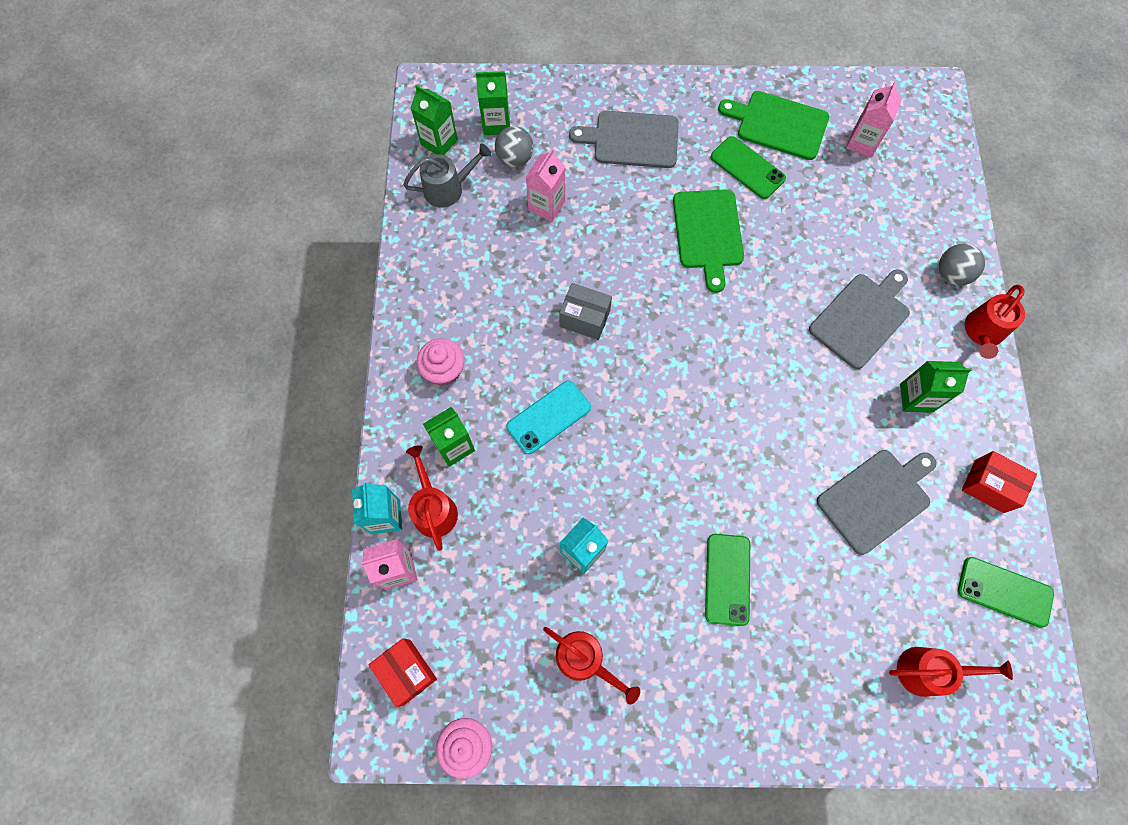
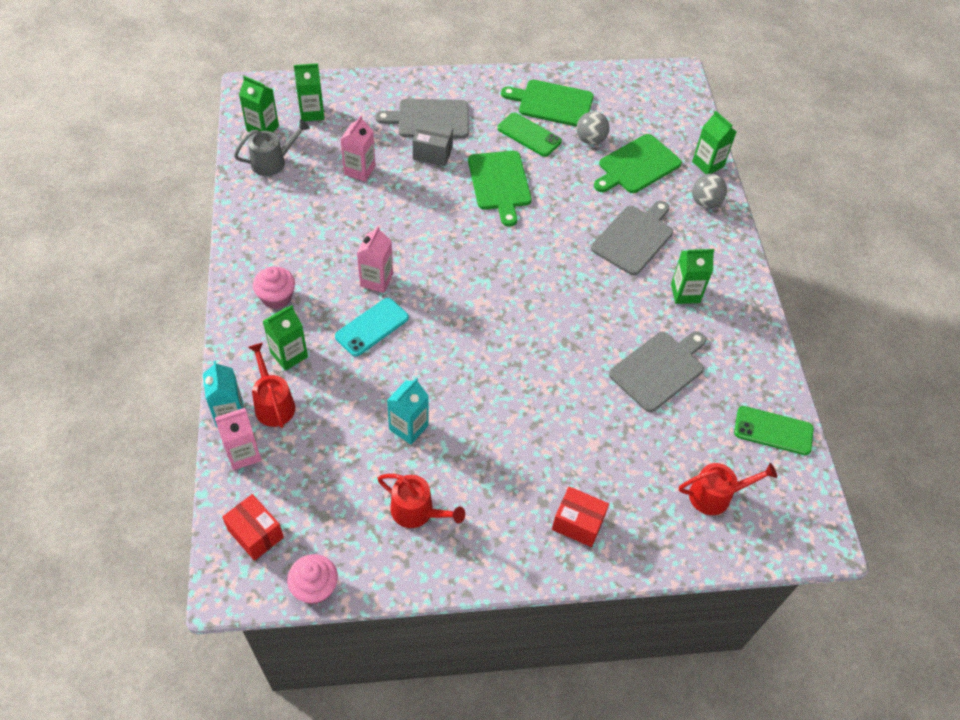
camera: 10 degrees left, 15 degrees down
grey ball [495,126,534,167] -> grey ball moved to [577,111,610,145]
grey box [559,283,612,340] -> grey box moved to [413,121,453,166]
green phone [705,534,750,626] -> none
pink carton [846,82,902,157] -> pink carton moved to [357,226,393,293]
red box [962,451,1037,513] -> red box moved to [552,486,609,547]
red watering can [965,285,1025,359] -> none
none -> green cutting board [594,134,682,193]
none -> green carton [692,111,736,174]

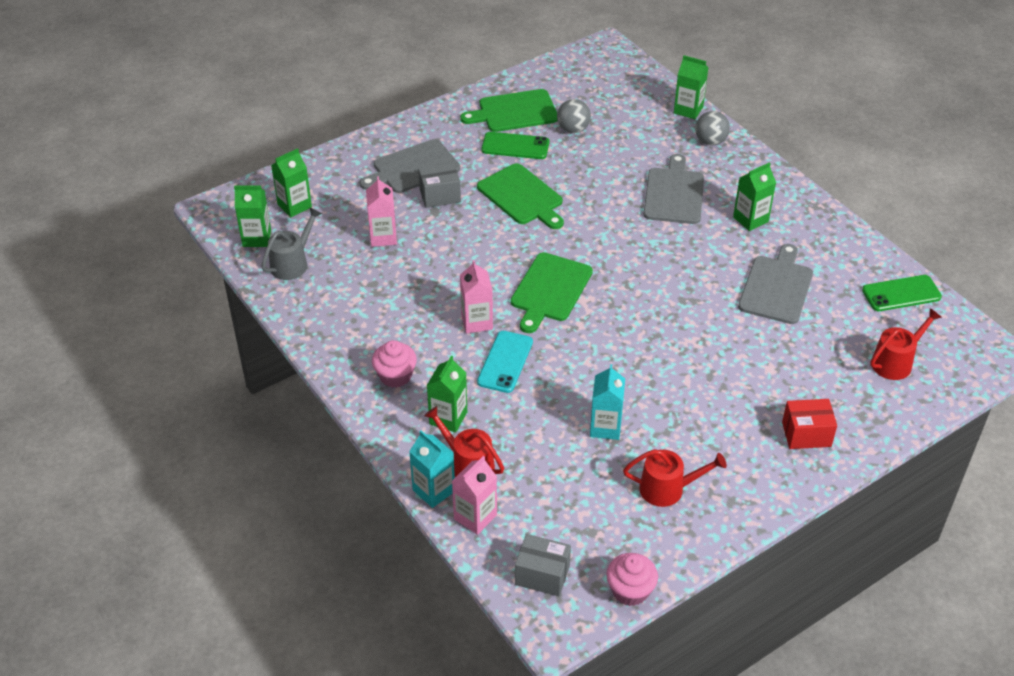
camera: 25 degrees left, 10 degrees down
red box [222,494,284,561] -> grey box [515,534,571,596]
green cutting board [594,134,682,193] -> green cutting board moved to [511,252,593,333]

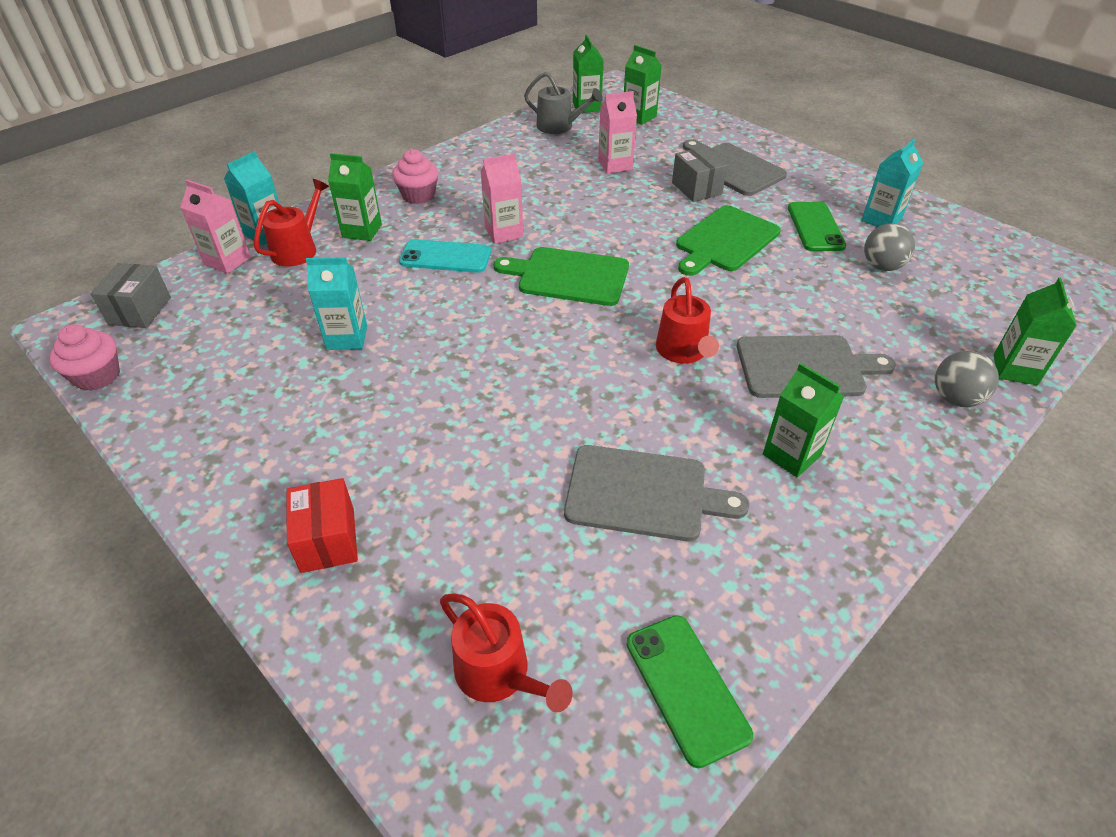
camera: 80 degrees right, 0 degrees up
green cutting board [460,89,558,132] -> turquoise carton [861,139,923,227]
red watering can [623,449,727,507] -> red watering can moved to [656,277,719,364]

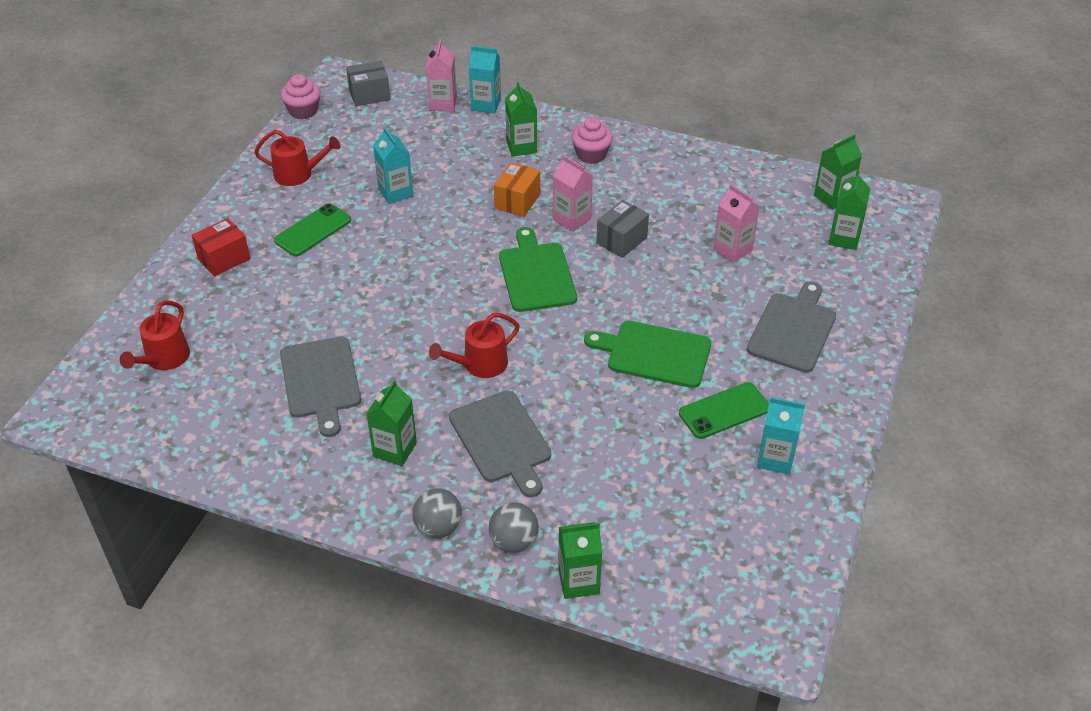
camera: 65 degrees right, 0 degrees up
red watering can [254,179,329,266] -> red watering can moved to [254,130,340,186]
turquoise phone [399,239,491,273] -> orange box [494,162,540,217]
grey watering can [524,72,603,134] -> none
green phone [626,615,753,768] -> green phone moved to [274,203,351,256]
grey box [672,147,727,202] -> grey box moved to [596,200,649,258]
grey ball [864,223,915,271] -> grey ball moved to [412,488,462,538]

